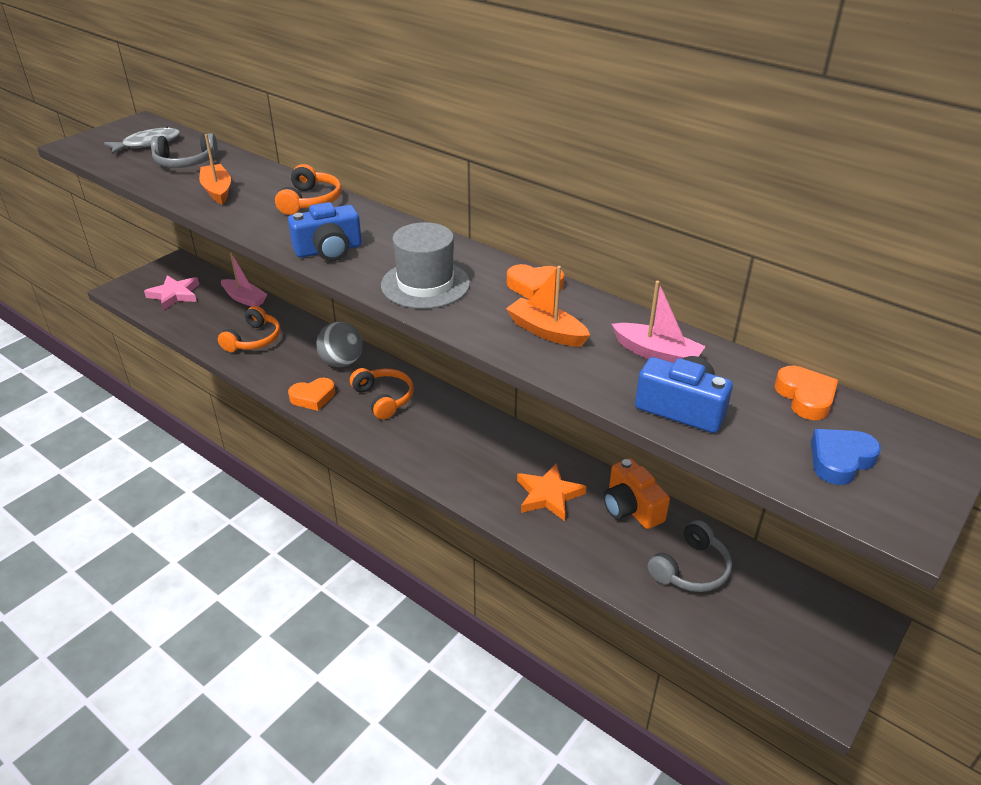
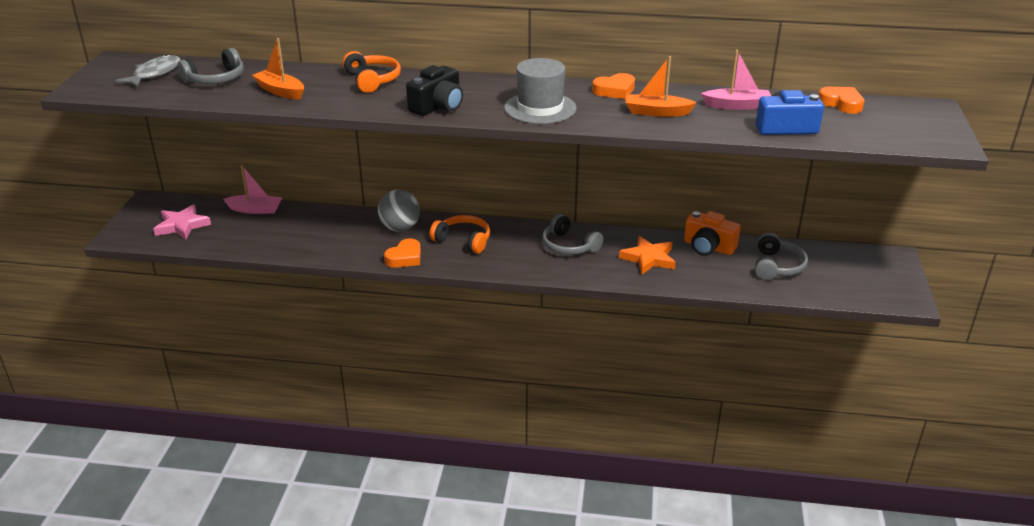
camera: 30 degrees left, 5 degrees down
orange headphones [218,306,280,352] -> none
blue camera [288,202,362,261] -> black camera [406,65,463,116]
blue heart [811,429,881,485] -> none
none -> grey headphones [542,214,604,255]

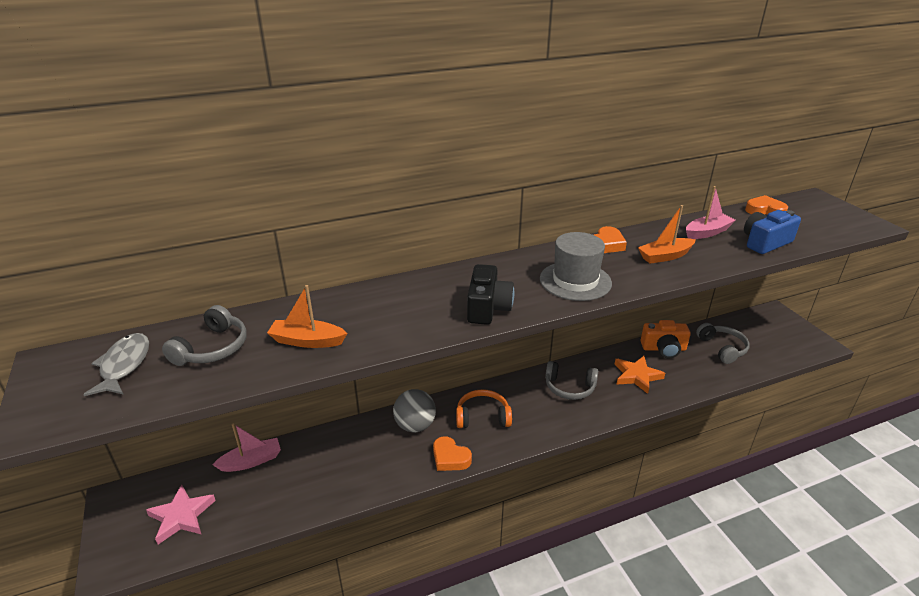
camera: 30 degrees left, 0 degrees up
orange headphones [342,51,401,93] -> none
orange heart [384,238,421,268] -> orange heart turned 120 degrees clockwise [433,436,472,471]

